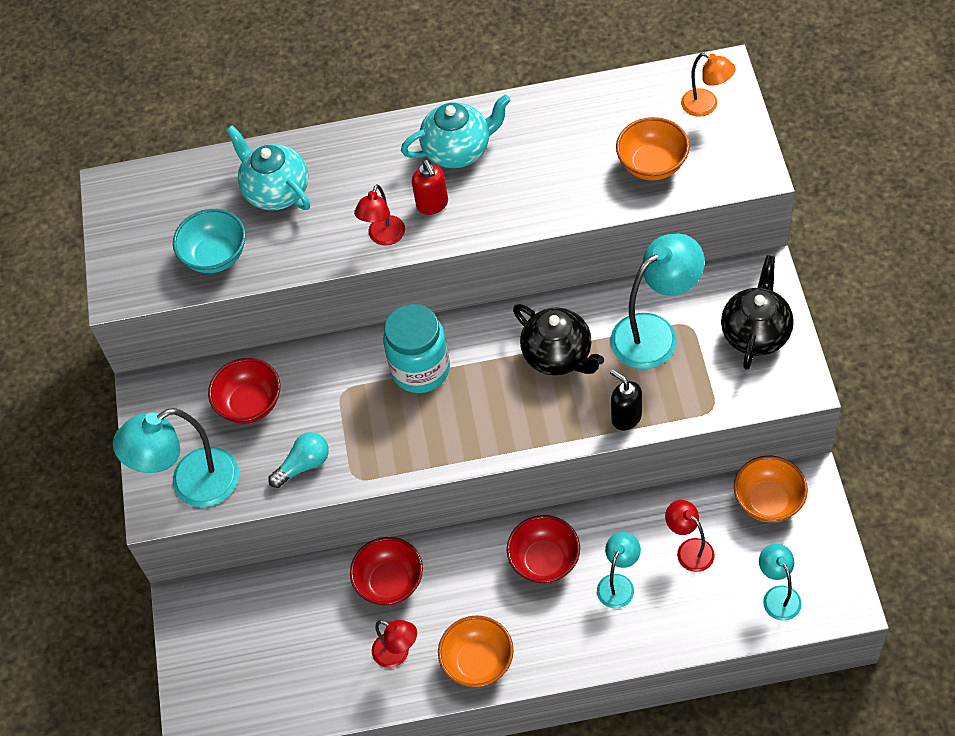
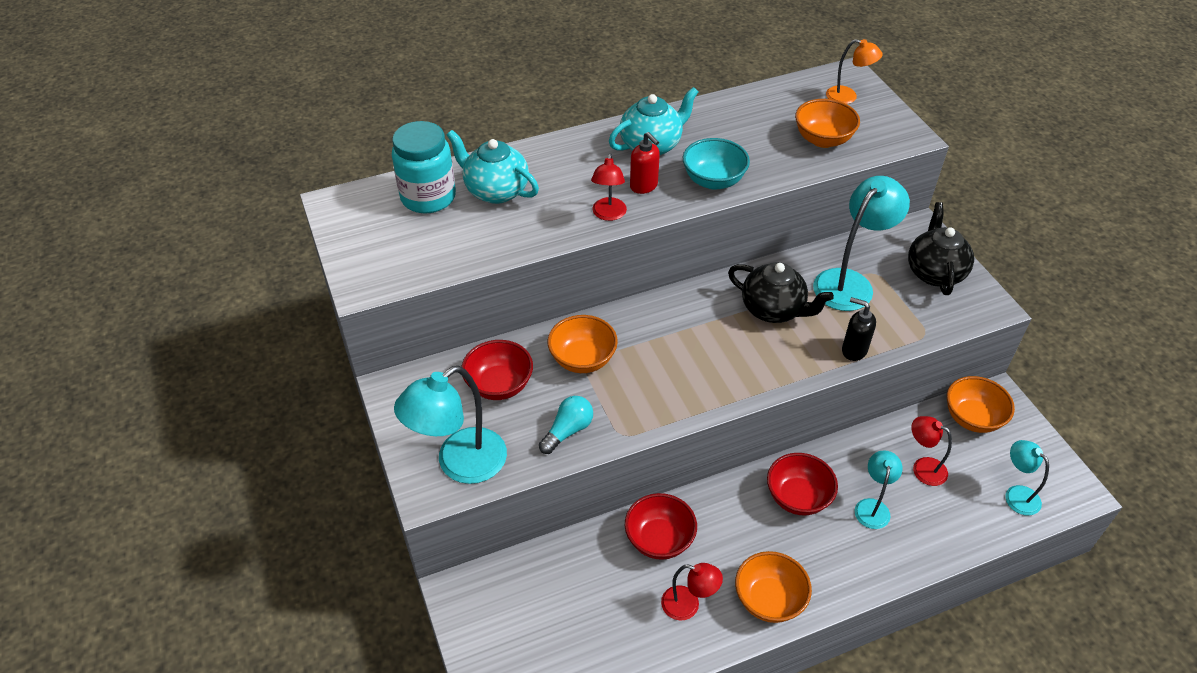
camera: 20 degrees left, 10 degrees down
turquoise bowl [173,209,246,273] -> turquoise bowl moved to [683,138,750,190]
turquoise jar [383,304,450,393] -> turquoise jar moved to [392,121,456,213]
none -> orange bowl [548,315,618,373]

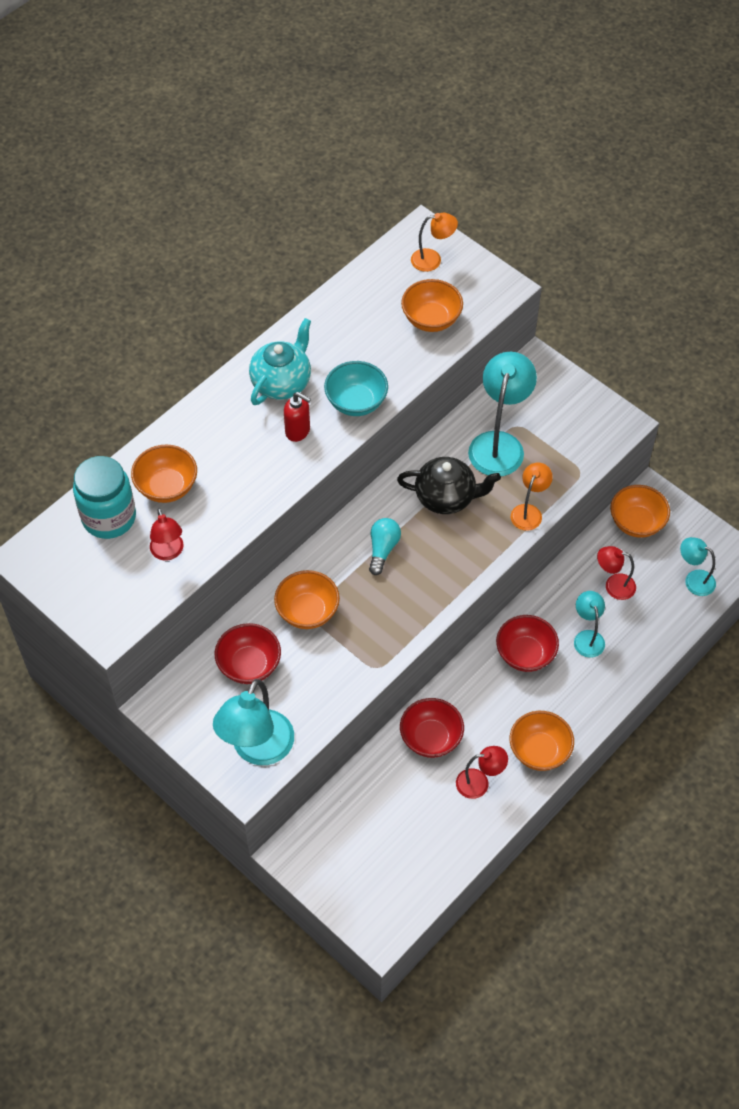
camera: 25 degrees left, 10 degrees up
turquoise teapot [447,130,539,204] -> orange bowl [131,444,197,503]
turquoise light bulb [539,396,593,454] -> turquoise light bulb moved to [369,518,401,575]
red lamp [591,153,627,221] -> red lamp moved to [150,508,184,561]
black soap dispenser [842,297,876,361] -> orange lamp [511,463,553,531]
black teapot [908,202,974,295] -> none

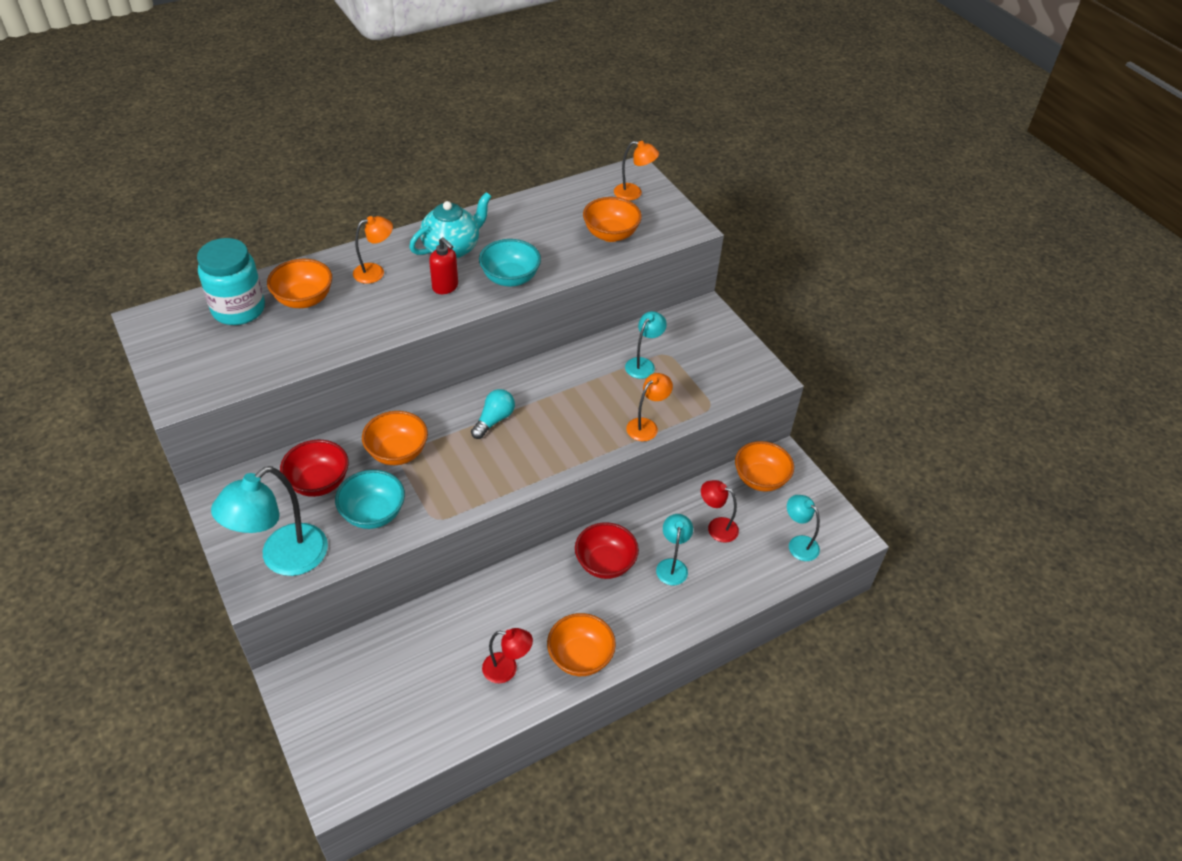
camera: 15 degrees right, 10 degrees down
red lamp [150,508,184,561] -> none
black teapot [397,457,501,514] -> none
red bowl [400,698,464,758] -> none
turquoise lamp [468,352,537,476] -> turquoise lamp [625,311,667,379], size x0.55
none -> turquoise bowl [335,470,405,529]
none -> orange lamp [353,216,393,284]

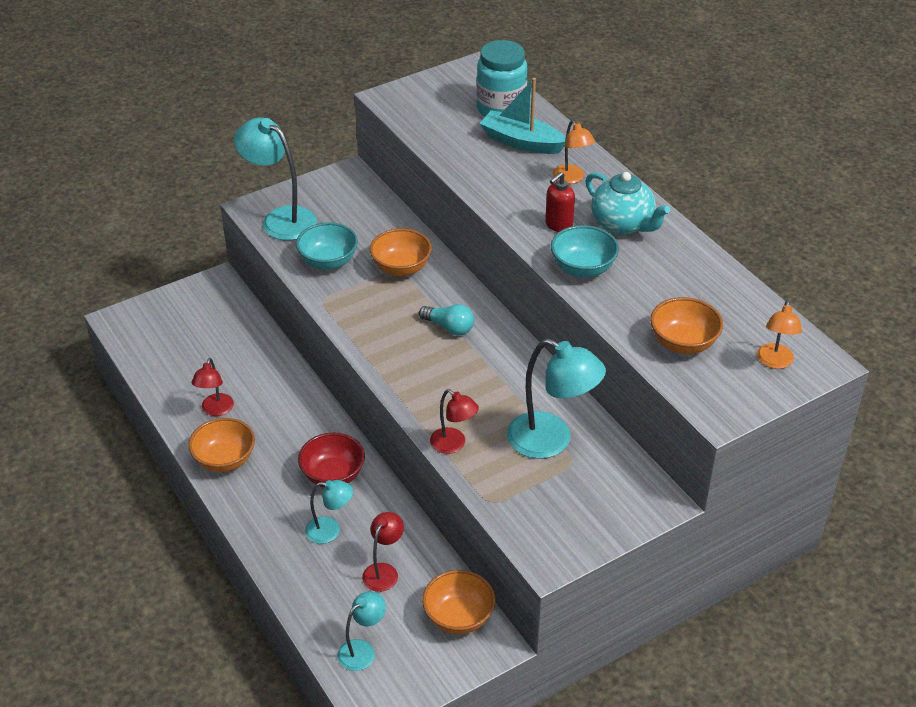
camera: 90 degrees right, 5 degrees down
orange bowl [267,259,332,308] -> turquoise boat [479,78,566,154]
red bowl [280,440,349,497] -> none
turquoise lamp [625,311,667,379] -> turquoise lamp [507,339,606,459], size x1.81
orange lamp [626,373,673,441] -> red lamp [430,389,479,454]

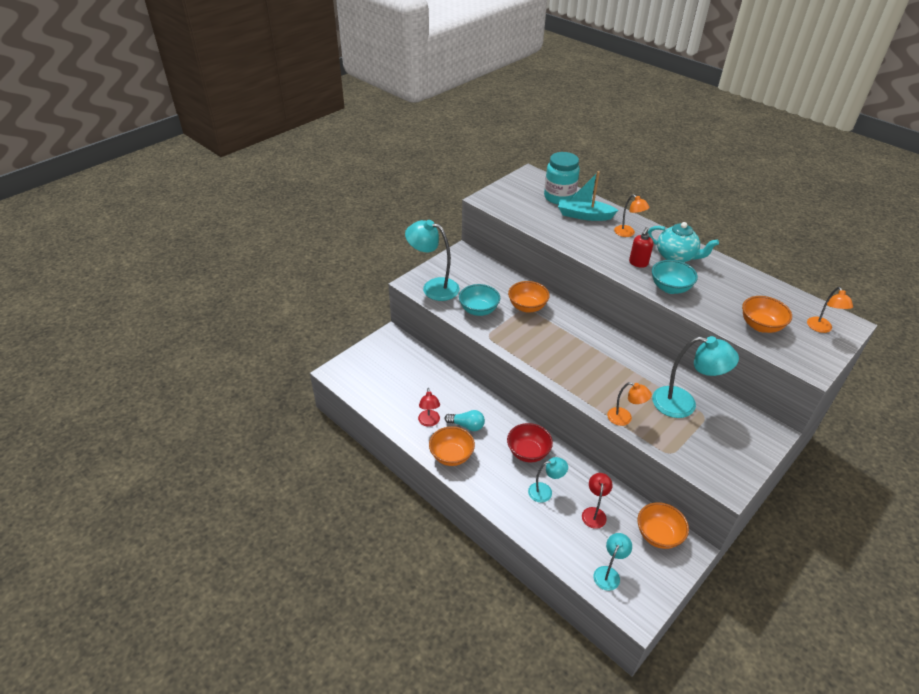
camera: 15 degrees left, 0 degrees up
turquoise light bulb [419,304,474,336] -> turquoise light bulb moved to [445,410,485,431]
red lamp [430,389,479,454] -> orange lamp [607,382,652,426]

